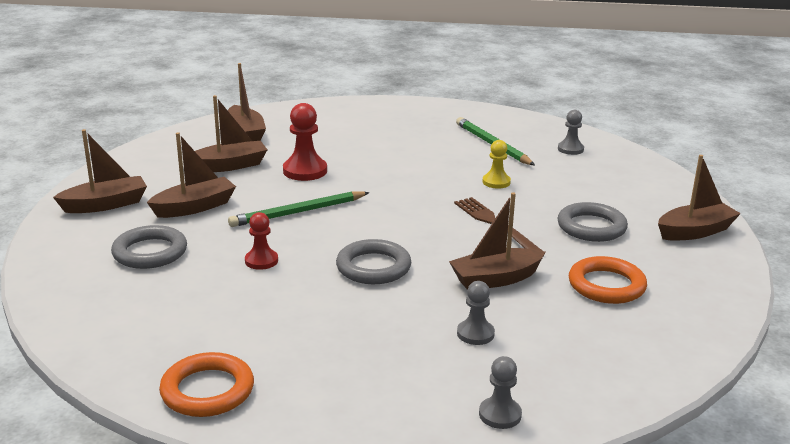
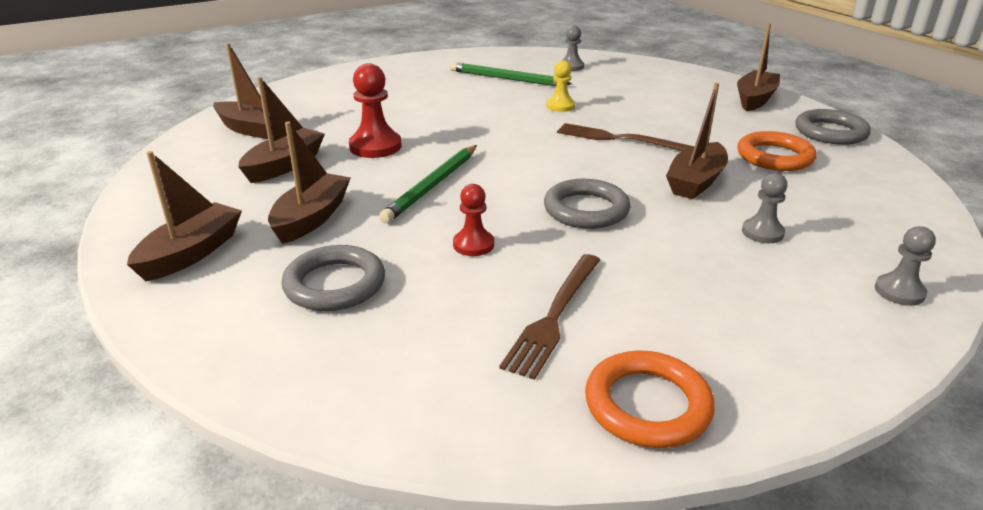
camera: 35 degrees left, 5 degrees up
grey ring [557,202,628,242] -> grey ring moved to [796,109,871,145]
none -> brown fork [499,254,600,380]

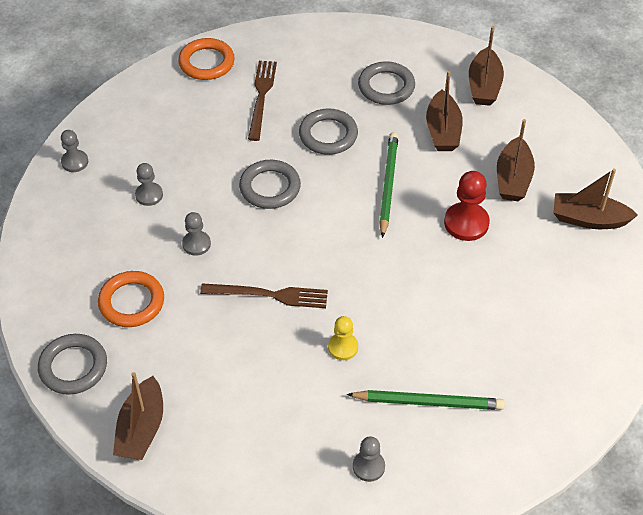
camera: 160 degrees right, 20 degrees up
red pawn [453,184,494,256] -> grey ring [299,108,358,155]
brown boat [666,83,728,199] -> grey pawn [182,212,211,256]

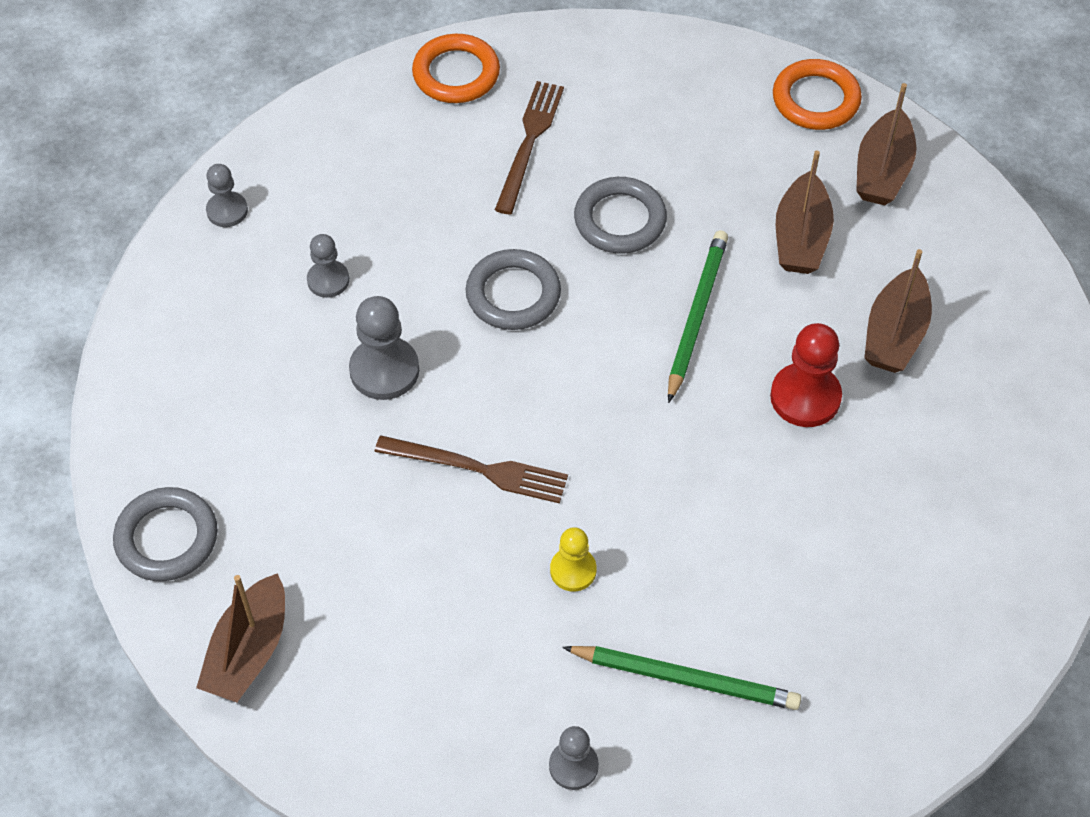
camera: 10 degrees right, 5 degrees up
orange ring [98,271,164,327] -> orange ring moved to [773,59,862,130]
grey pawn [182,212,211,256] -> grey pawn [349,296,419,400], size x1.60
grey ring [358,61,415,105] -> none
brown boat [553,169,638,229] -> none

